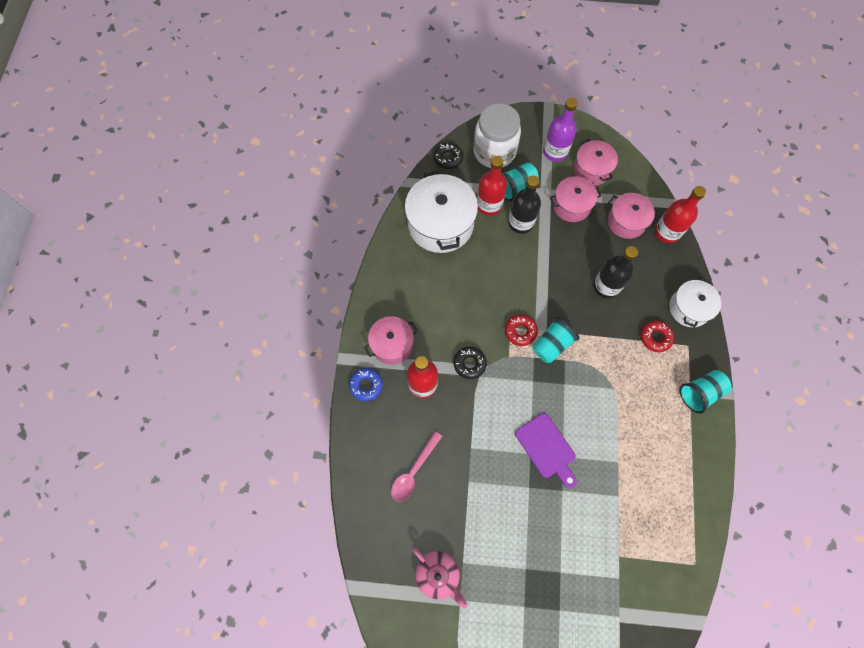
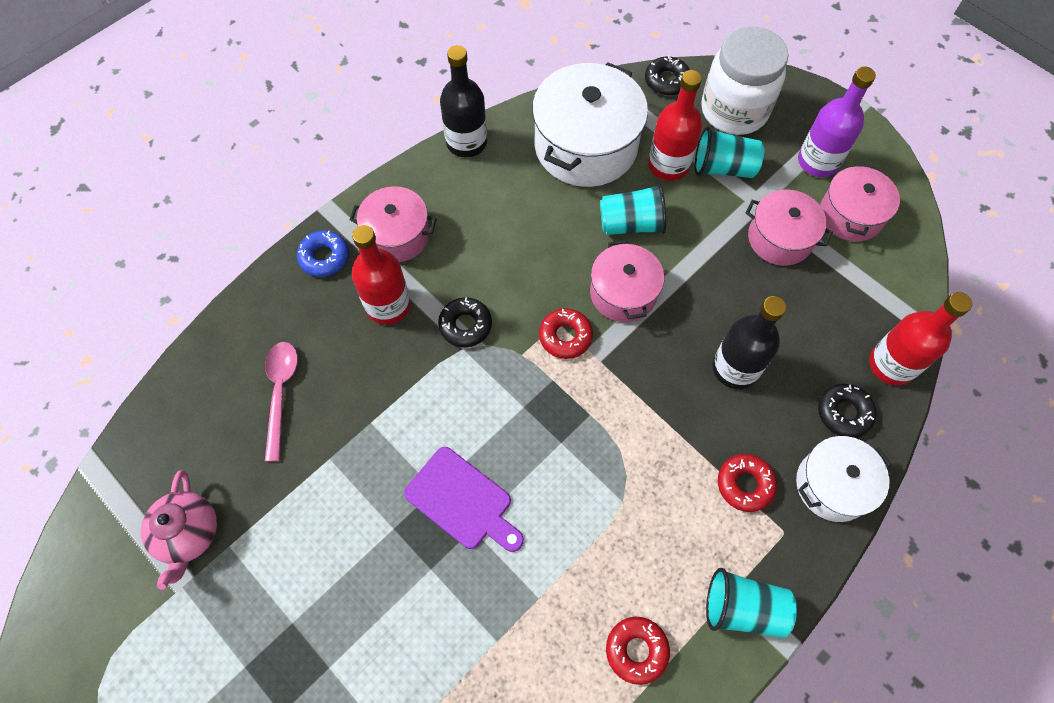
camera: 40 degrees right, 5 degrees down
pink spoon [391,431,442,501] -> pink spoon turned 105 degrees clockwise [265,342,298,462]
black bottle [508,175,541,234] -> black bottle moved to [440,45,487,157]
purple cutting board [515,413,577,488] -> purple cutting board turned 60 degrees counterclockwise [404,447,524,552]
turquoise cup [532,317,579,363] -> turquoise cup moved to [600,184,666,235]
pink pot [608,193,657,239] -> pink pot moved to [590,240,664,322]
none -> red donut [606,617,670,685]
none -> black donut [818,384,876,438]

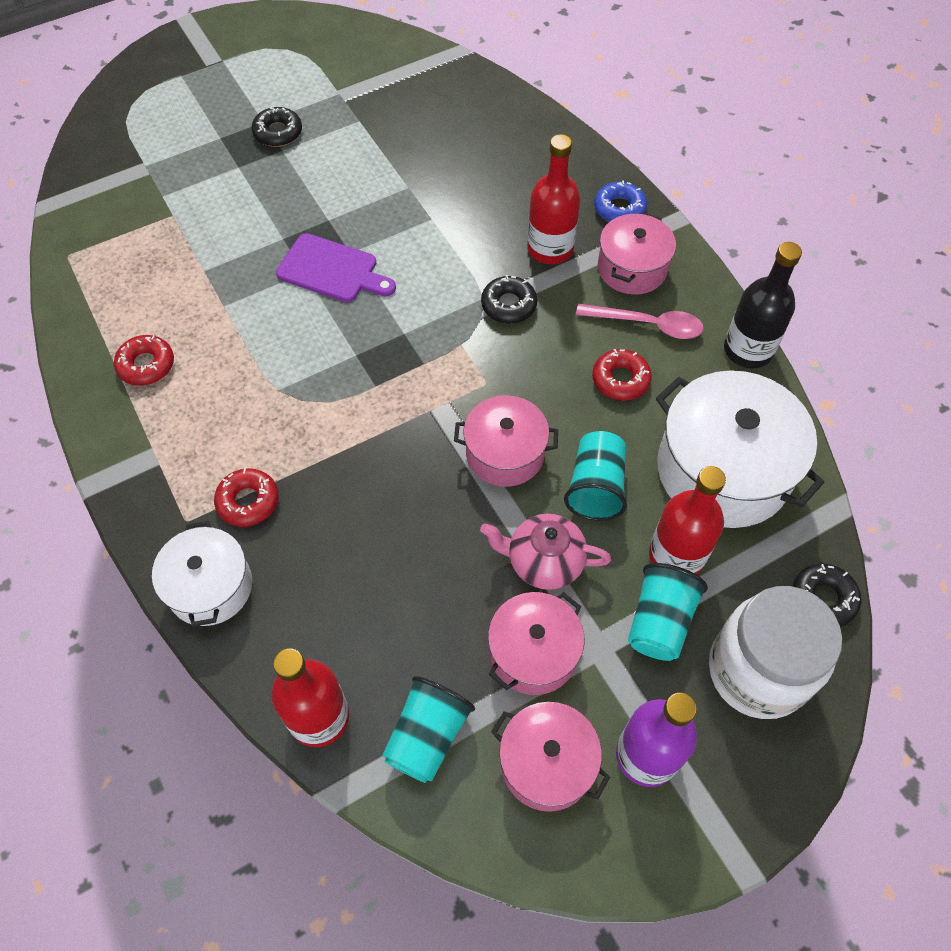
camera: 105 degrees right, 5 degrees down
pink teapot [141,470,217,590] -> pink teapot moved to [480,514,611,590]
pink spoon [265,342,298,462] -> pink spoon moved to [576,304,704,339]
purple cutting board [404,447,524,552] -> purple cutting board turned 120 degrees counterclockwise [276,233,396,302]
red donut [539,308,593,359] -> red donut moved to [592,349,652,401]
turquoise cup [706,568,797,638] -> turquoise cup moved to [382,676,475,783]
black bottle [712,296,786,389] -> none
black donut [818,384,876,438] -> black donut moved to [251,107,302,147]

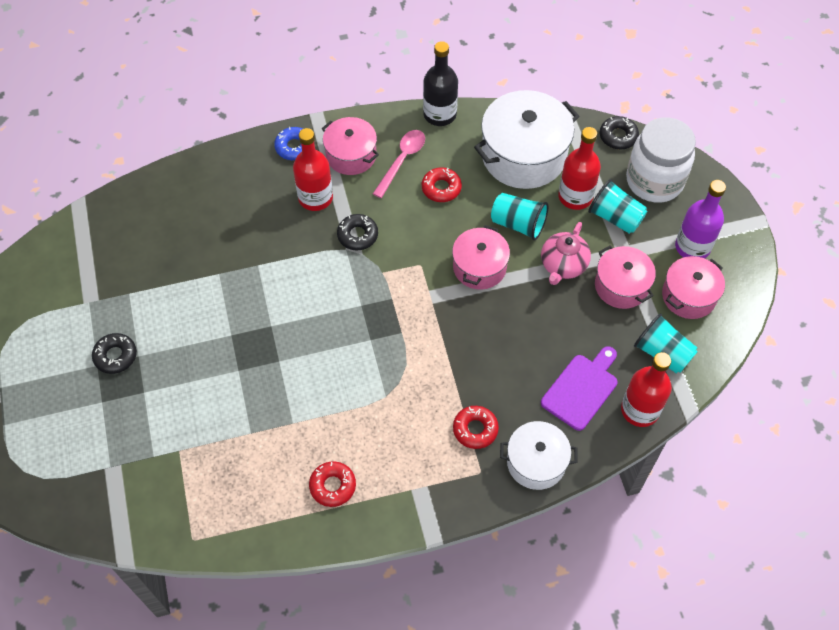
camera: 75 degrees left, 0 degrees up
purple cutting board [276,233,396,302] -> purple cutting board moved to [541,346,618,431]

